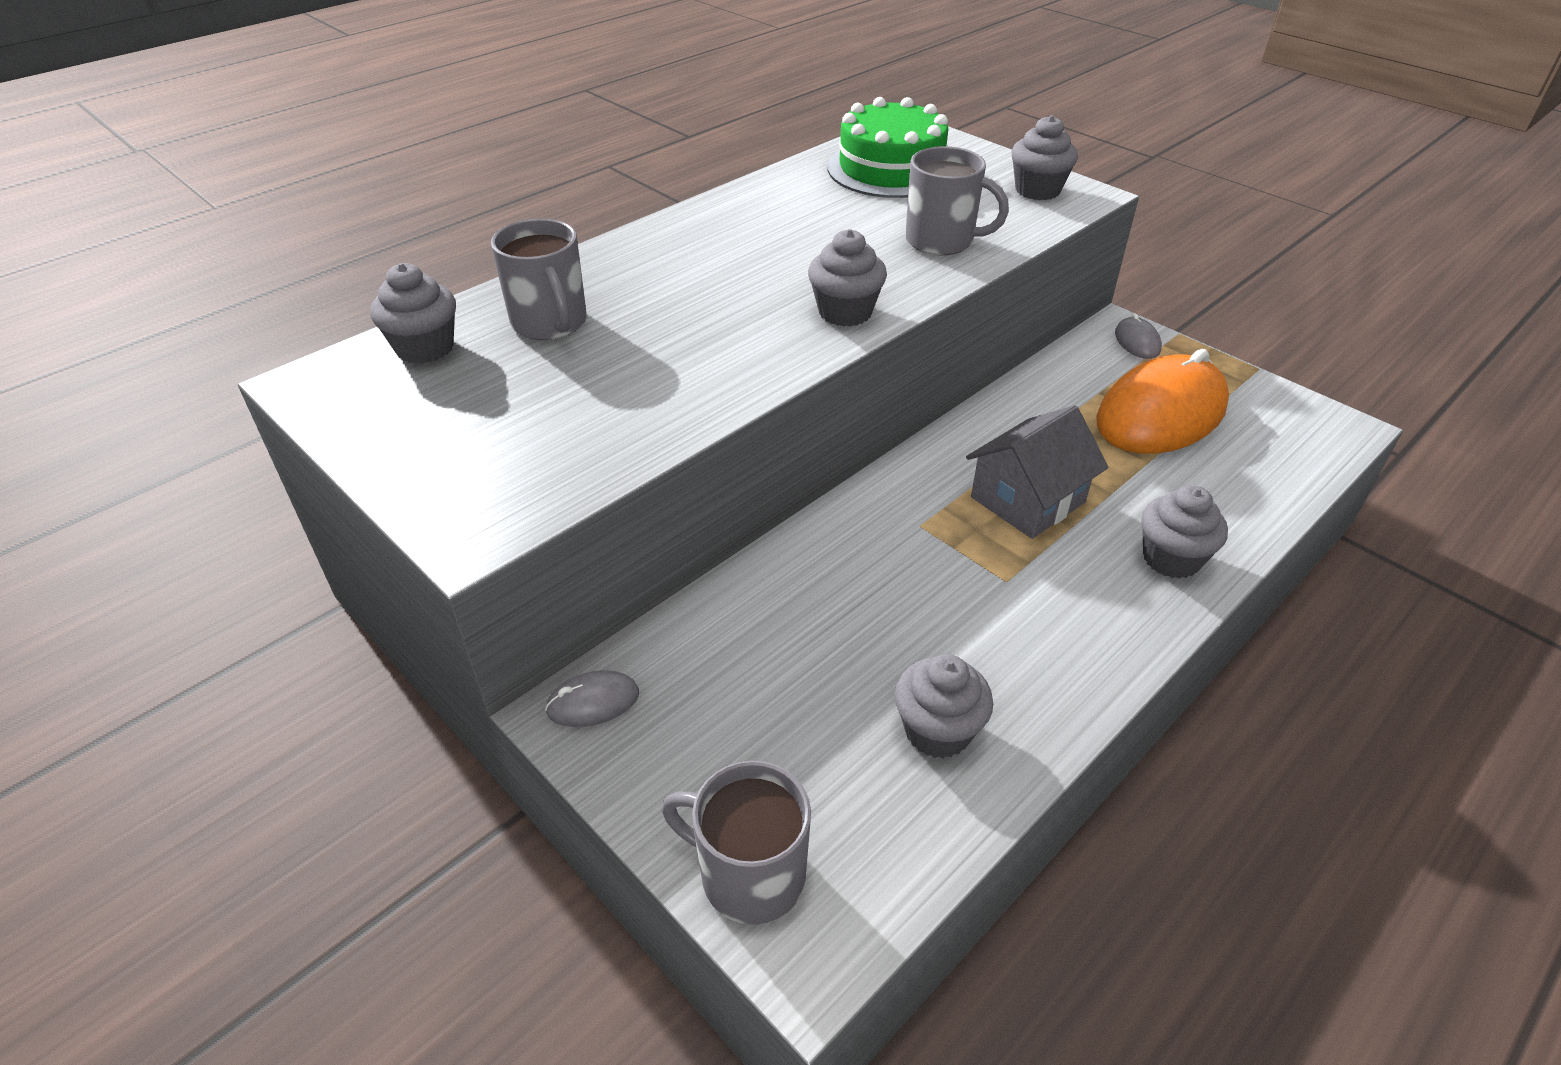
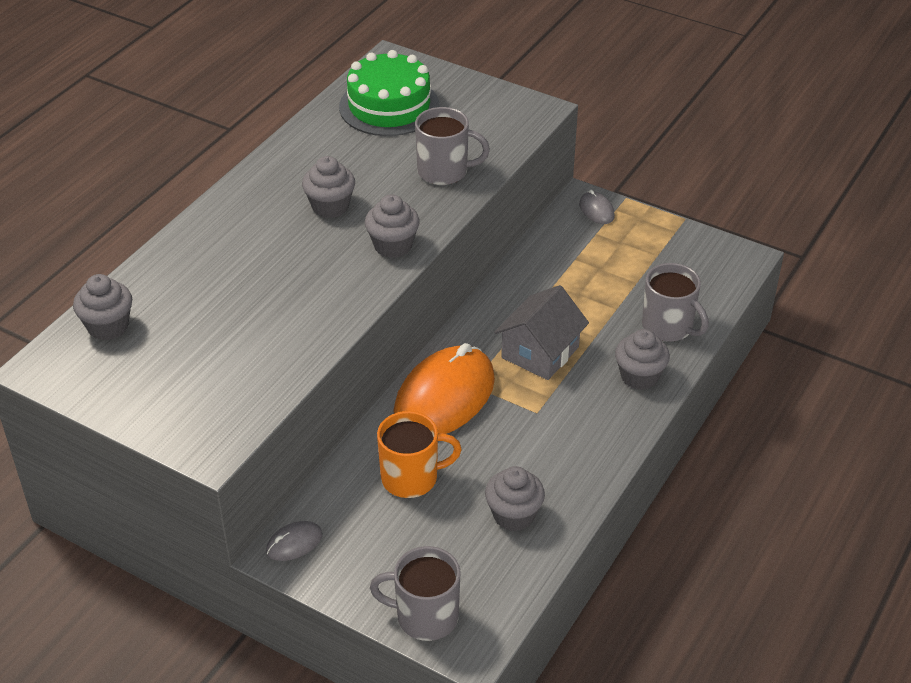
camera: 15 degrees left, 0 degrees up
grey mug [491,218,587,340] -> grey mug moved to [642,263,709,342]
grey cupcake [1011,115,1078,200] -> grey cupcake moved to [302,156,355,218]
orange mouse [1096,349,1229,454] -> orange mouse moved to [394,343,495,434]
none -> orange mug [377,411,462,498]

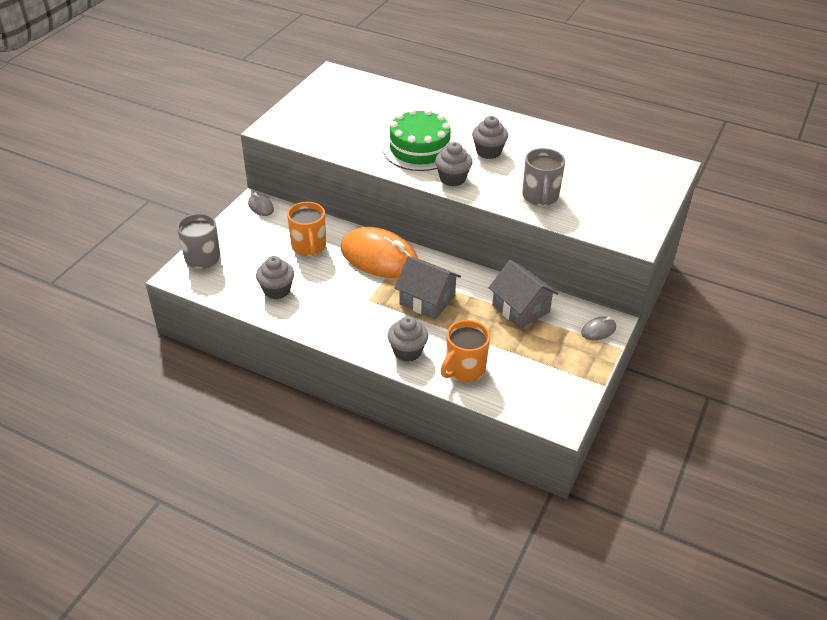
camera: 85 degrees right, 0 degrees up
grey cupcake [73,274,132,340] -> none
green cake [339,50,440,136] -> green cake moved to [383,109,453,171]
grey mug [642,263,709,342] -> orange mug [441,320,490,382]
none -> grey house [488,260,559,329]

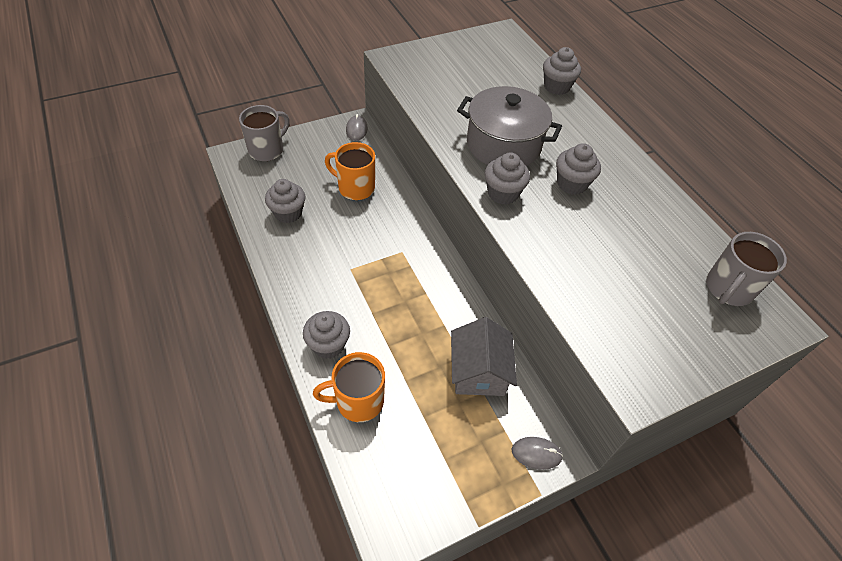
camera: 35 degrees right, 10 degrees up
orange mug [287,202,326,256] -> orange mug turned 90 degrees clockwise [325,142,375,200]
orange mouse [341,227,418,278] -> none
green cake [383,109,453,171] -> grey pot [457,86,562,166]
grey house [395,256,461,320] -> none
grey mug [522,148,565,206] -> grey mug moved to [706,232,787,306]
none -> grey cupcake [543,47,581,95]

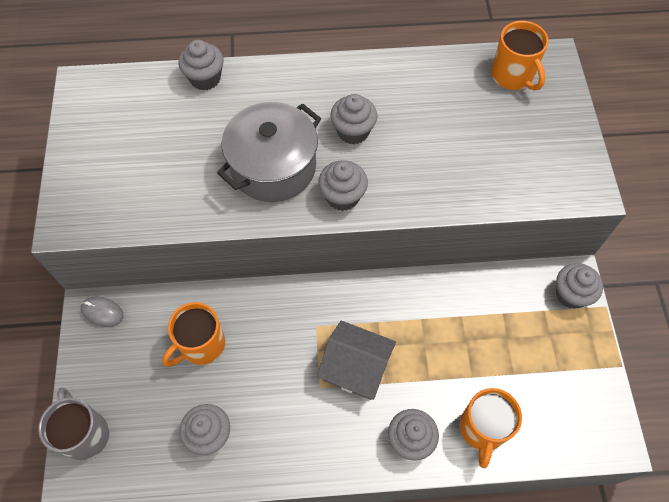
camera: 65 degrees left, 10 degrees up
grey house [451,317,517,396] -> grey house moved to [317,320,396,400]
grey mouse [511,437,563,470] -> grey cupcake [556,263,603,309]
grey mug [706,232,787,306] -> orange mug [491,21,549,91]

